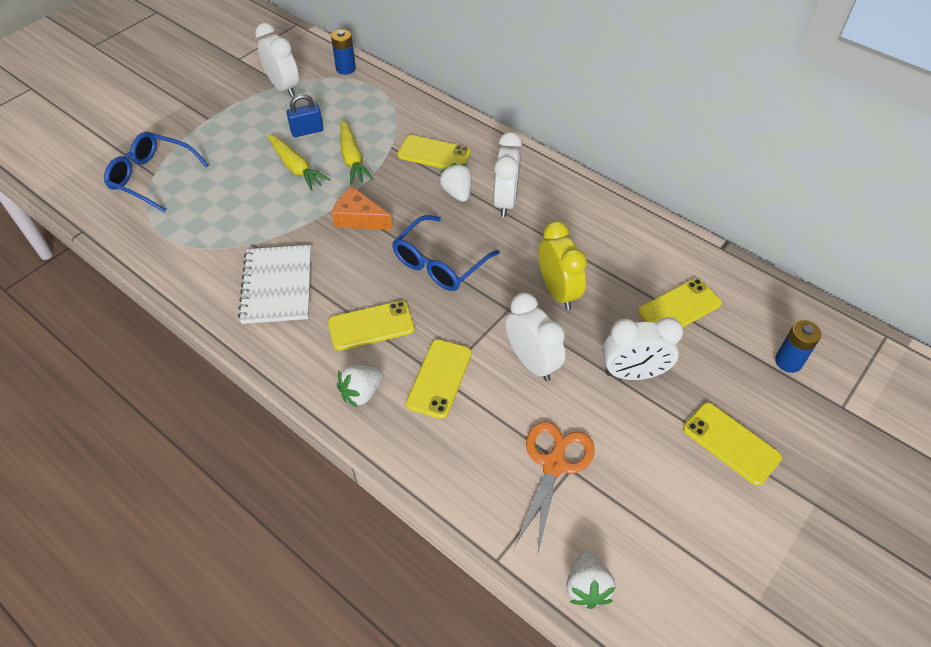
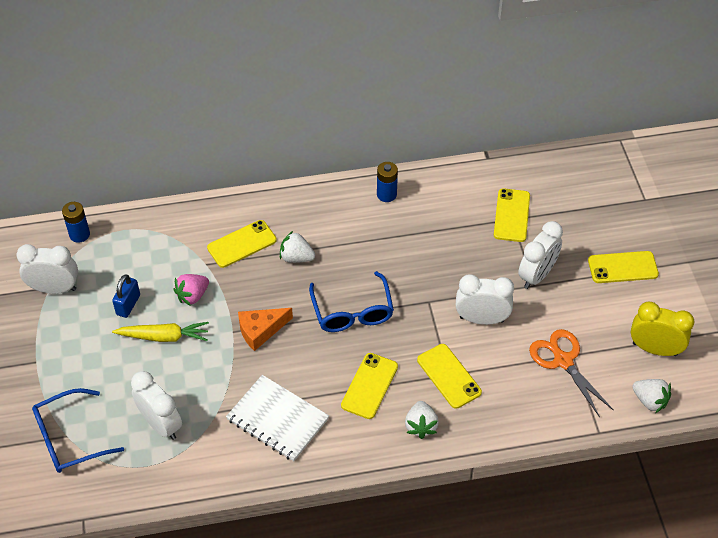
camera: 50 degrees left, 0 degrees up
yellow carrot [340,120,373,185] -> pink strawberry [174,274,209,306]
white clock [493,132,522,217] -> white clock moved to [131,371,182,440]
yellow clock [538,221,587,310] -> yellow clock moved to [631,302,694,356]
blue battery [775,320,821,373] -> blue battery moved to [377,162,398,202]

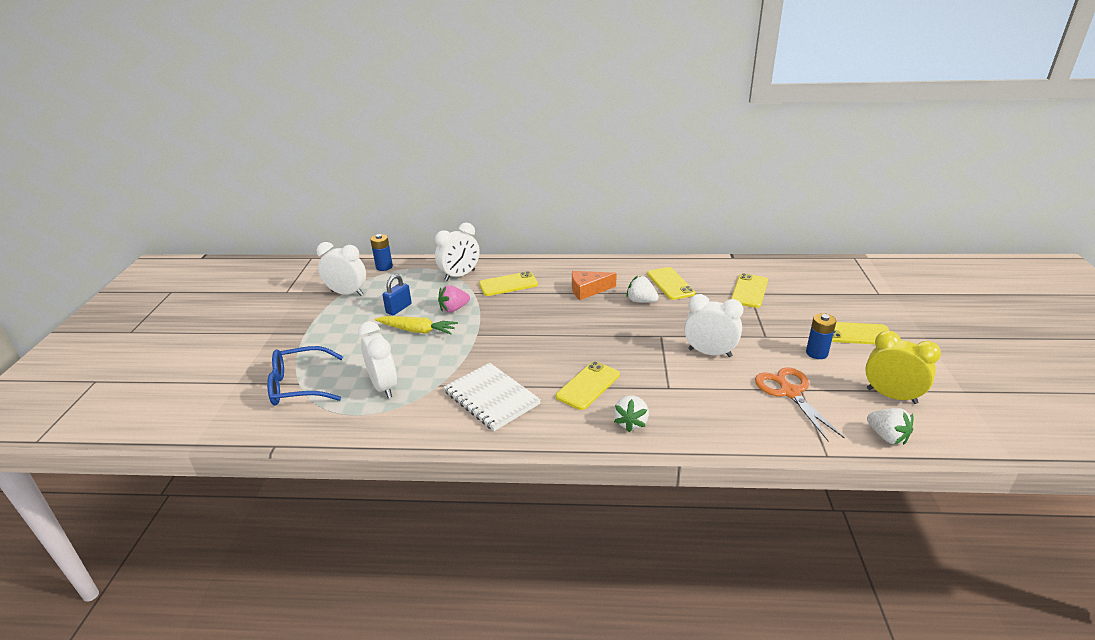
camera: 15 degrees right, 20 degrees down
orange cheese [238,308,293,351] -> orange cheese moved to [572,271,617,300]
white strawberry [280,231,315,263] -> white strawberry moved to [626,276,659,303]
blue glasses [309,271,394,332] -> none
blue battery [377,162,398,202] -> blue battery moved to [806,313,836,359]
yellow phone [417,344,482,409] -> yellow phone moved to [647,267,695,300]
white clock [518,221,563,289] -> white clock moved to [435,223,480,281]

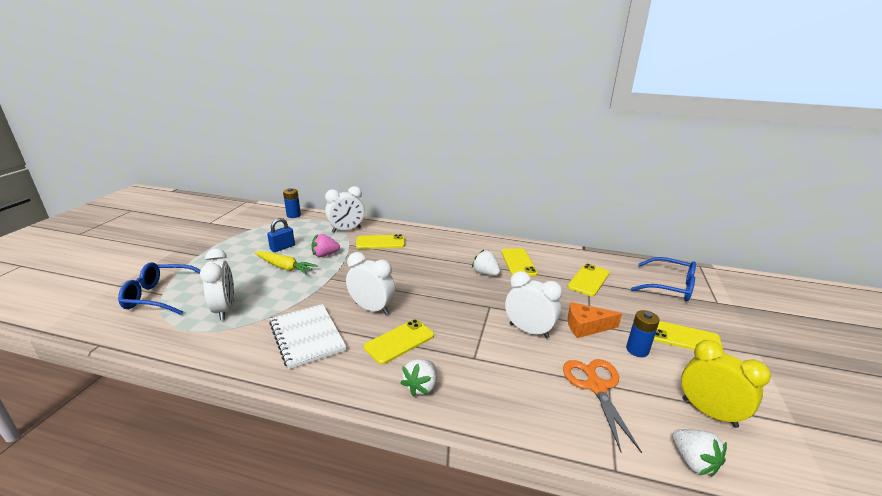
camera: 10 degrees right, 5 degrees down
white clock [317,242,366,296] -> white clock moved to [346,252,396,315]
orange cheese [572,271,617,300] -> orange cheese moved to [568,302,622,338]
none -> blue glasses [631,257,696,301]

